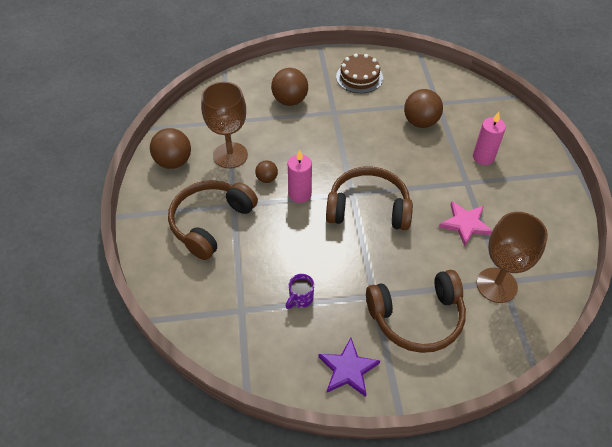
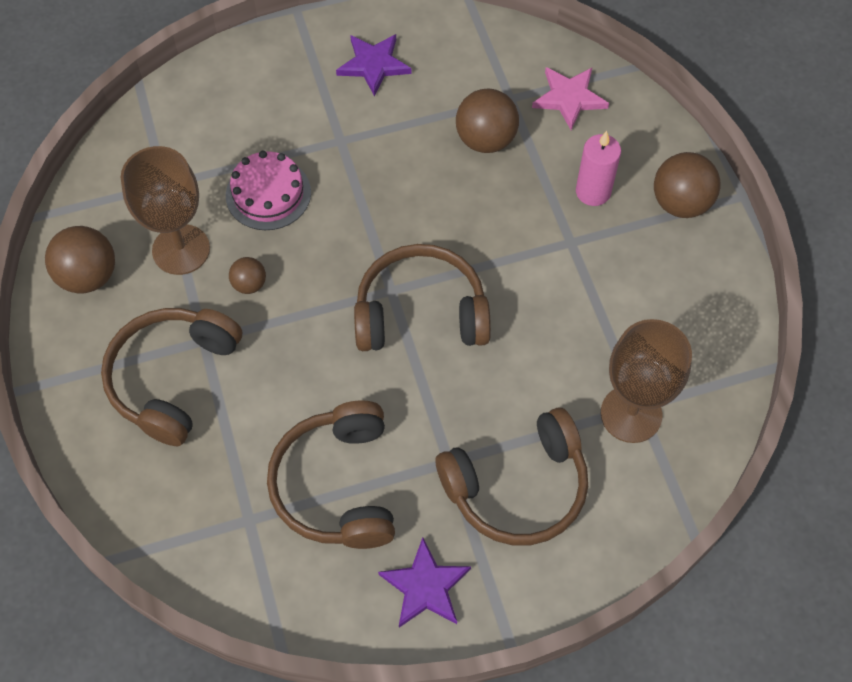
camera: 10 degrees left, 10 degrees up
brown ball [271,68,308,106] -> brown ball moved to [654,152,721,218]
purple mug [286,274,314,309] -> brown headphones [267,400,395,549]
pink candle [288,149,312,203] -> none
brown cake [336,54,383,93] -> purple star [336,34,412,96]
pink star [439,201,493,246] -> pink star moved to [532,67,609,130]
none -> pink cake [226,151,311,230]

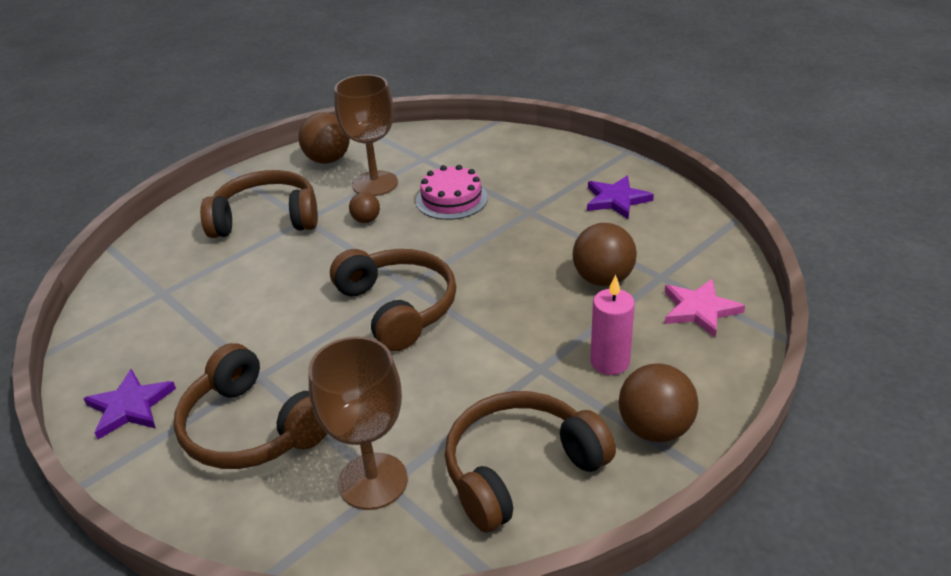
camera: 65 degrees right, 25 degrees down
brown headphones [267,400,395,549] -> brown headphones moved to [445,391,616,533]

